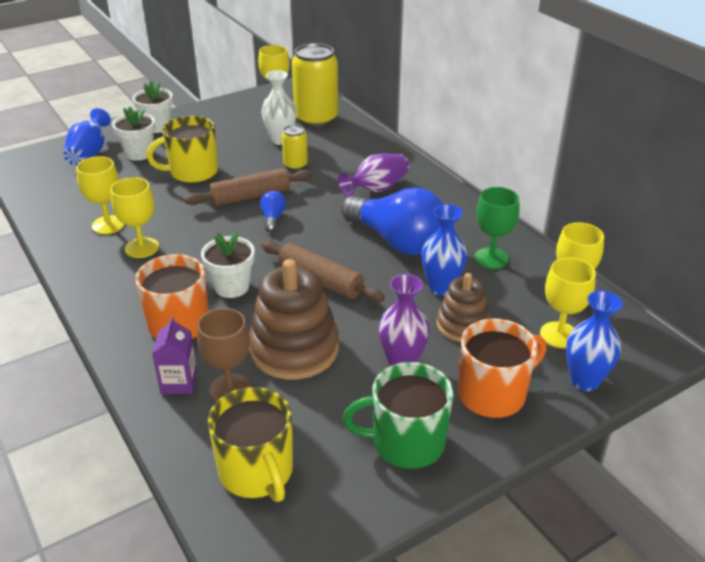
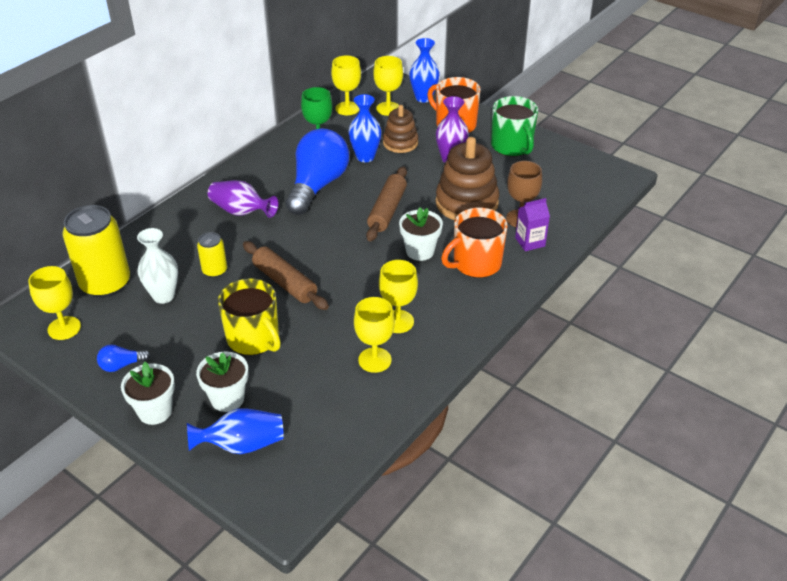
camera: 110 degrees left, 5 degrees up
yellow mug [208,387,293,502] -> none
blue light bulb [260,191,286,232] -> blue light bulb moved to [97,345,151,372]

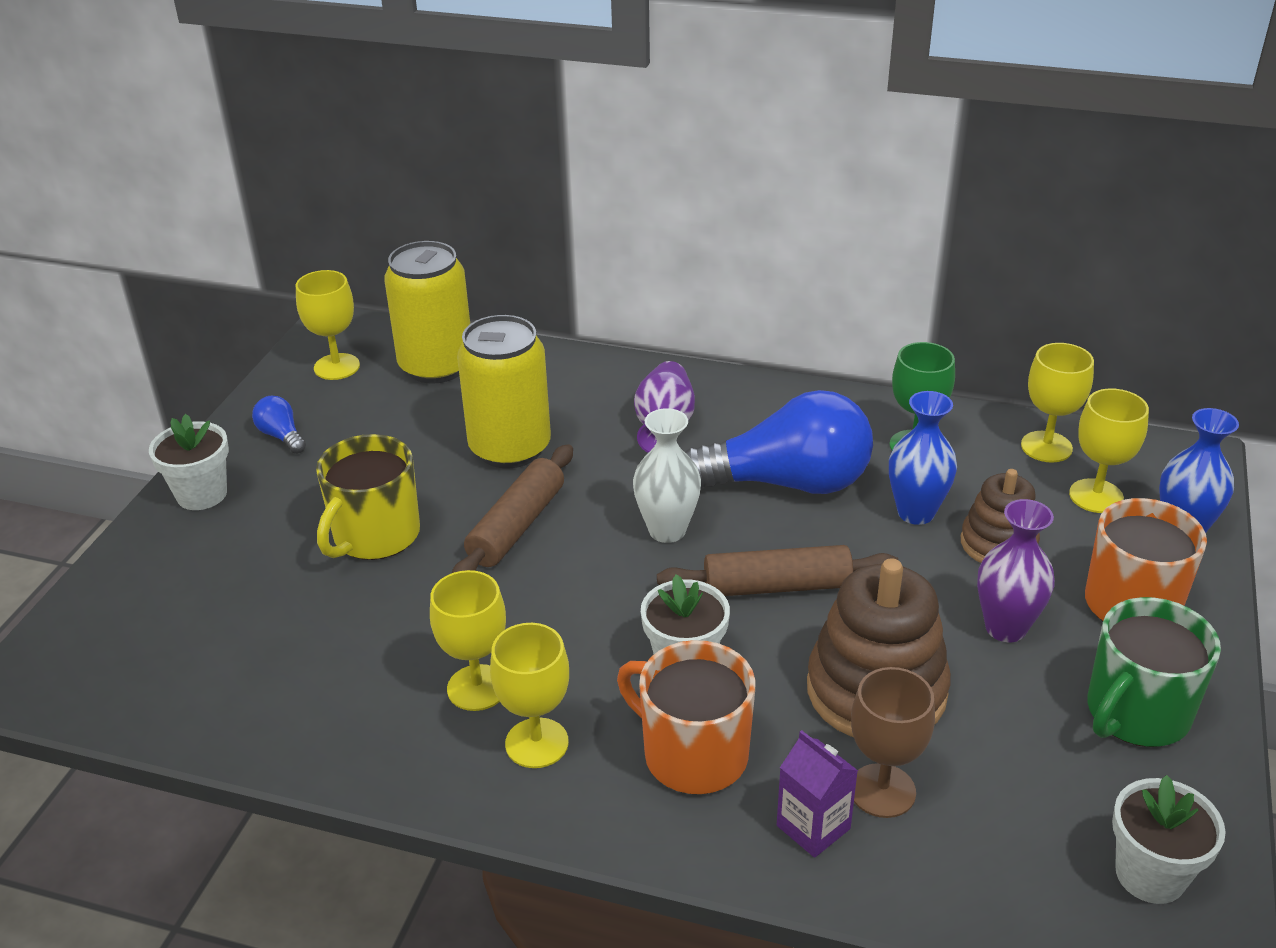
camera: 70 degrees right, 5 degrees down
white vase [137,228,178,304] -> white vase moved to [633,408,701,543]
blue vase [187,408,284,454] -> none
white flower pot [196,351,248,412] -> white flower pot moved to [1112,775,1226,904]
yellow can [197,232,227,278] -> yellow can [457,315,551,468], size x1.97
yellow goblet [354,297,395,373] -> yellow goblet moved to [490,623,569,768]

